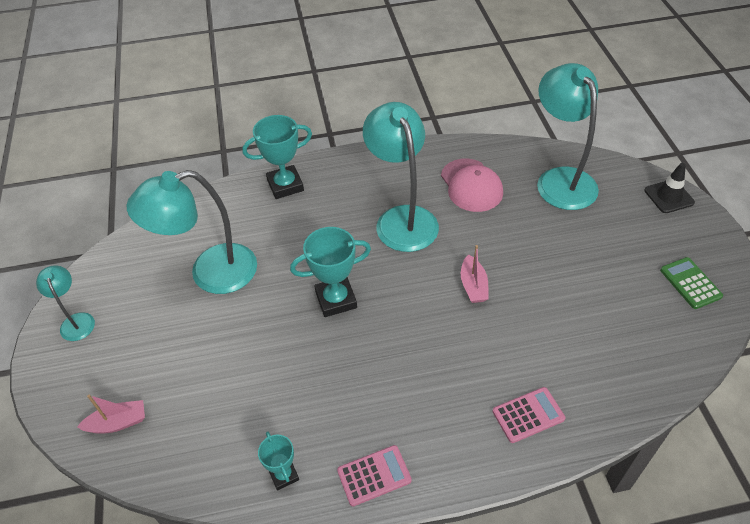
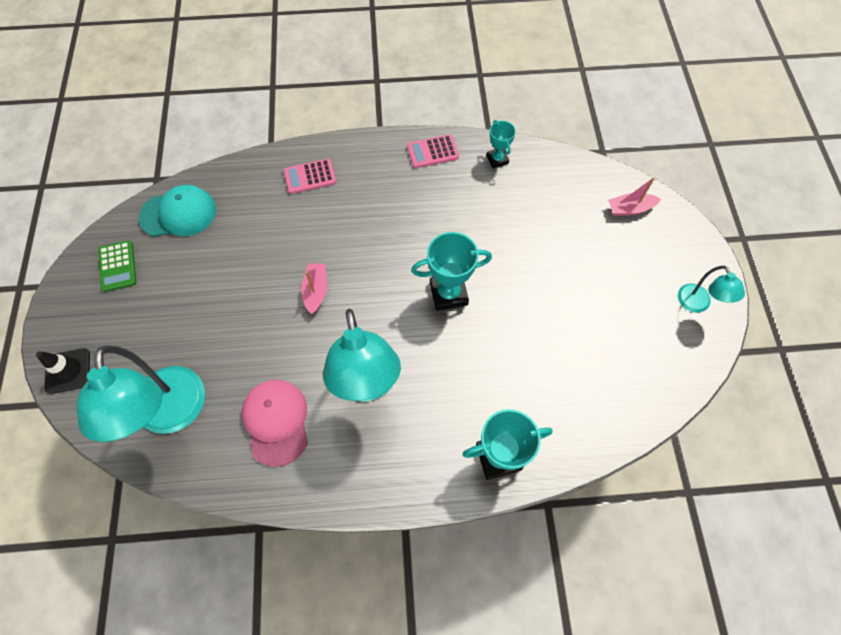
camera: 175 degrees left, 15 degrees up
turquoise lamp [126,170,257,294] -> none
none -> turquoise cap [139,185,216,237]

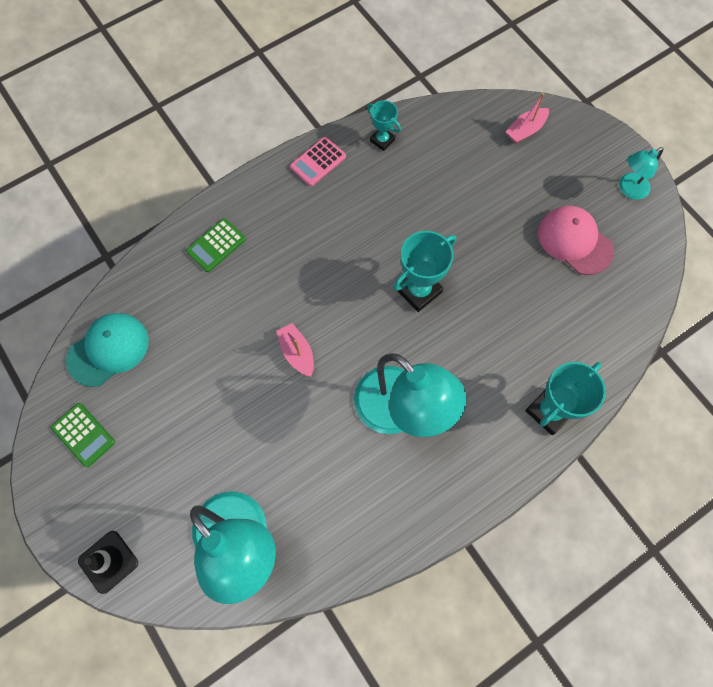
camera: 30 degrees left, 5 degrees up
pink cap [242,380,308,467] -> pink cap moved to [538,206,614,275]
pink calculator [284,159,336,194] -> green calculator [186,218,246,272]
turquoise lamp [678,266,745,313] -> turquoise lamp turned 105 degrees clockwise [619,147,664,200]

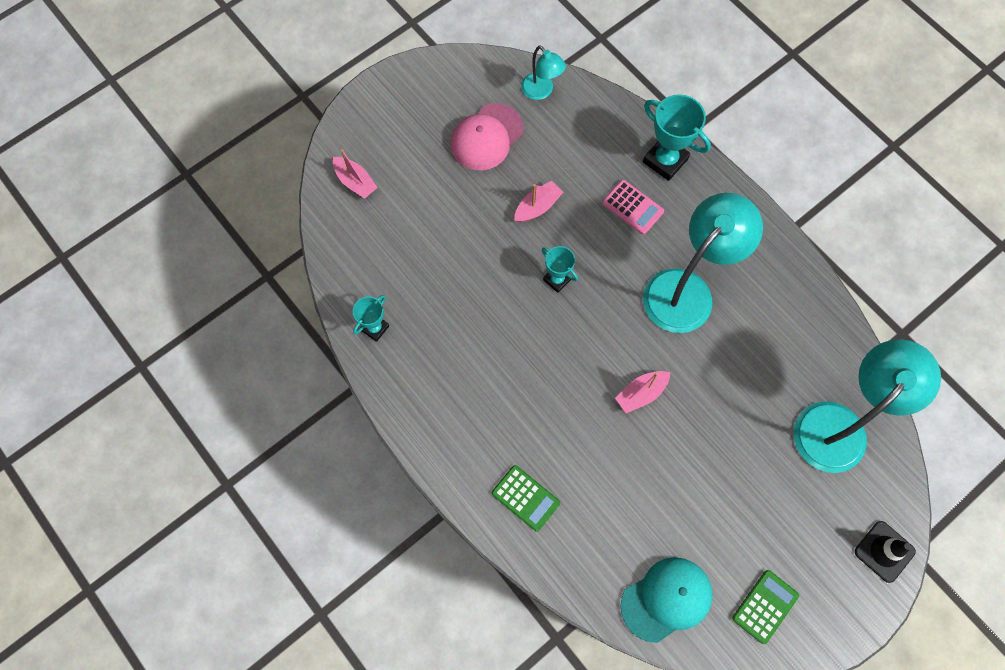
camera: 95 degrees left, 0 degrees up
turquoise cap [66,313,149,387] -> turquoise cap turned 105 degrees clockwise [621,557,713,643]
pink calculator [290,137,346,186] -> pink calculator moved to [602,180,664,235]
turquoise trophy [393,231,456,312] -> turquoise trophy [541,246,578,293], size x0.59
turquoise lamp [619,147,664,200] -> turquoise lamp moved to [521,45,566,100]
none -> pink boat [514,181,564,222]

